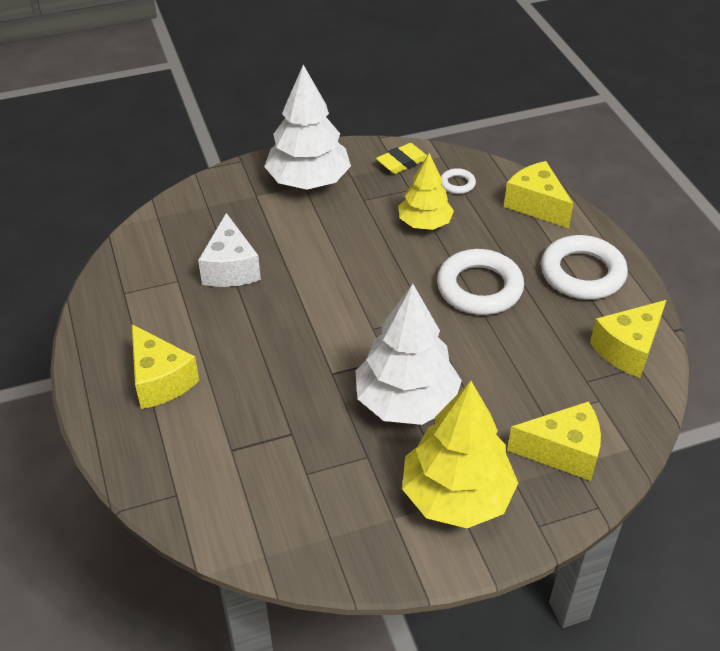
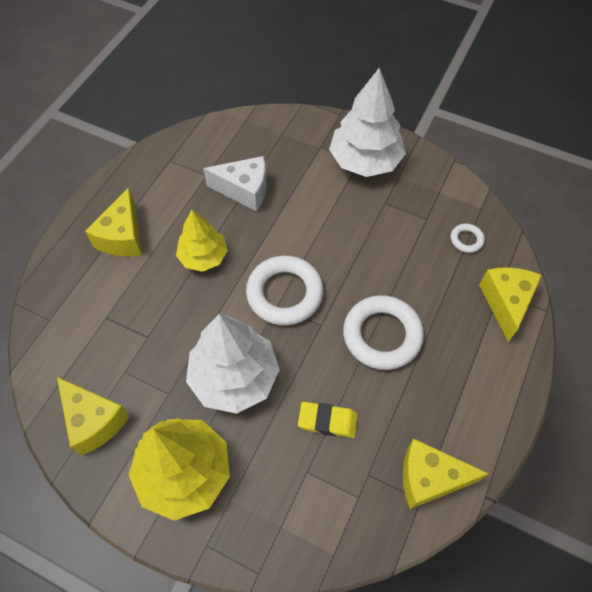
camera: 45 degrees right, 15 degrees up
white cheese [198,213,261,287] -> white cheese turned 120 degrees counterclockwise [203,156,266,211]
yellow eraser [376,143,427,174] -> yellow eraser moved to [298,402,358,438]
yellow tree [399,153,454,230] -> yellow tree moved to [176,210,228,272]
yellow cheese [507,401,601,481] -> yellow cheese moved to [57,377,130,456]
white ring [541,235,628,300] -> white ring moved to [246,256,323,326]

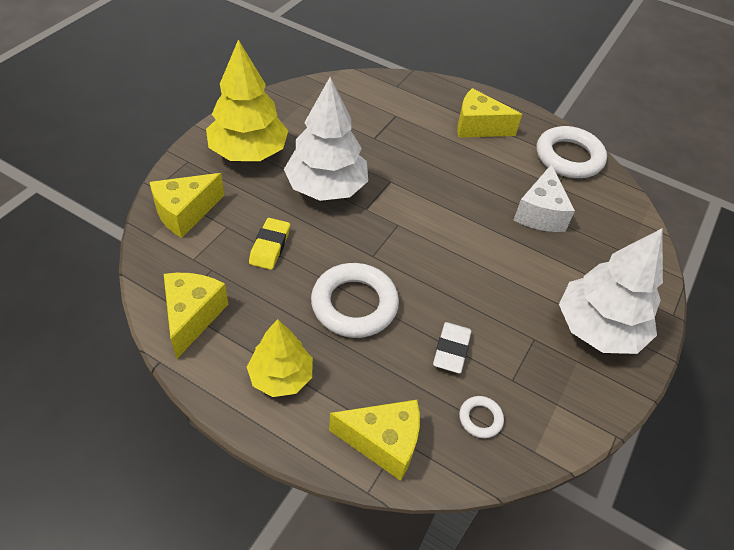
camera: 90 degrees right, 10 degrees down
yellow cheese [57,377,130,456] -> yellow cheese moved to [150,173,224,238]
yellow tree [176,210,228,272] -> yellow tree moved to [247,319,313,397]
white ring [246,256,323,326] -> white ring moved to [537,126,607,178]
none -> white eraser [433,322,471,373]

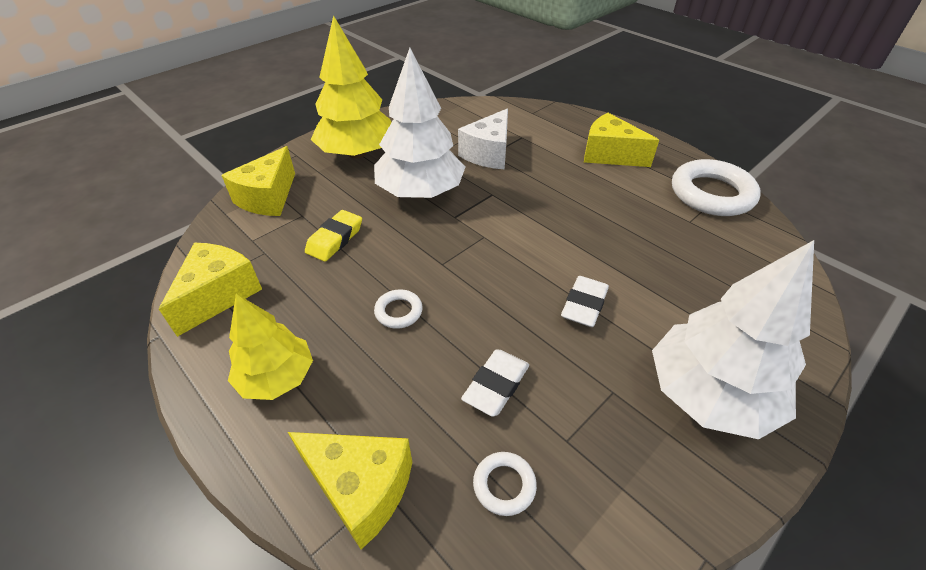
camera: 20 degrees right, 5 degrees down
yellow cheese [150,173,224,238] -> yellow cheese turned 45 degrees counterclockwise [221,146,295,216]
white ring [311,263,399,338] -> white ring [374,290,423,329], size x0.46
white cheese [514,164,575,232] -> white cheese moved to [458,108,508,169]
none -> white eraser [561,276,609,327]

